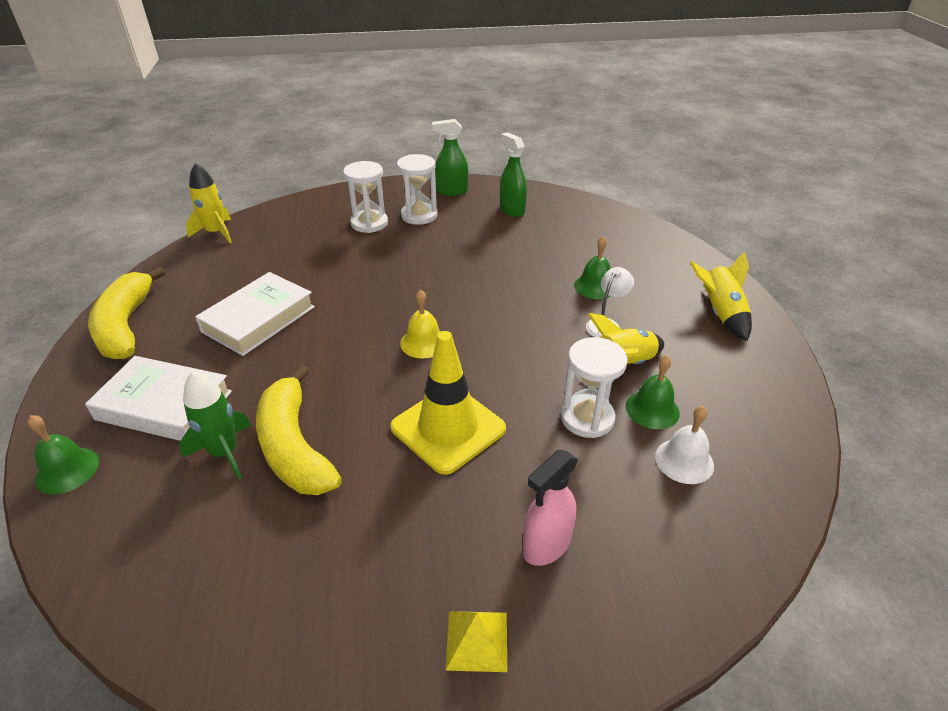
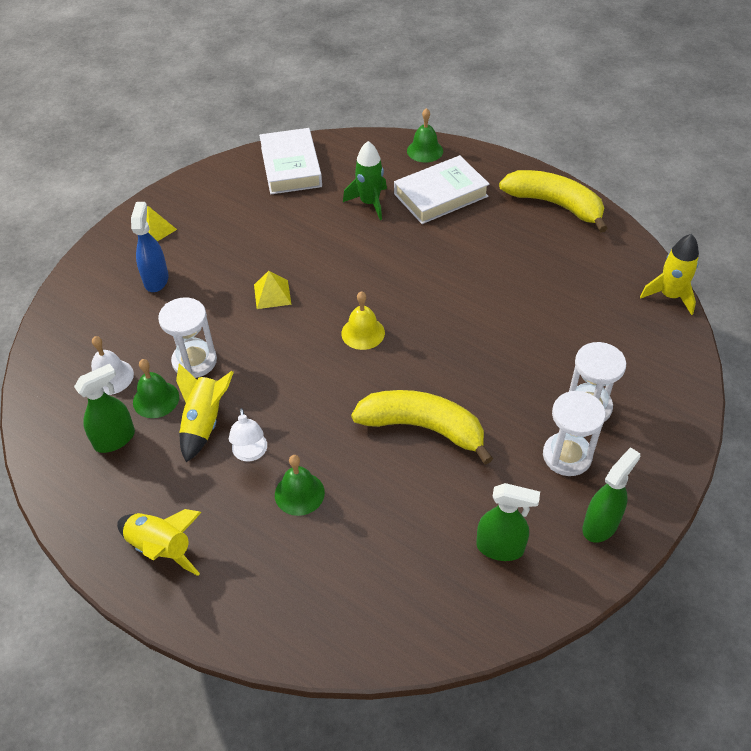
camera: 135 degrees right, 10 degrees up
white book [195,272,315,356] -> white book moved to [259,128,322,194]
yellow banana [256,365,342,495] -> yellow banana moved to [351,390,493,465]
yellow traffic cone [391,331,506,475] -> yellow pyramid [254,271,292,309]
pink spray bottle [522,450,578,566] -> blue spray bottle [131,202,169,292]
none -> green spray bottle [74,364,135,453]

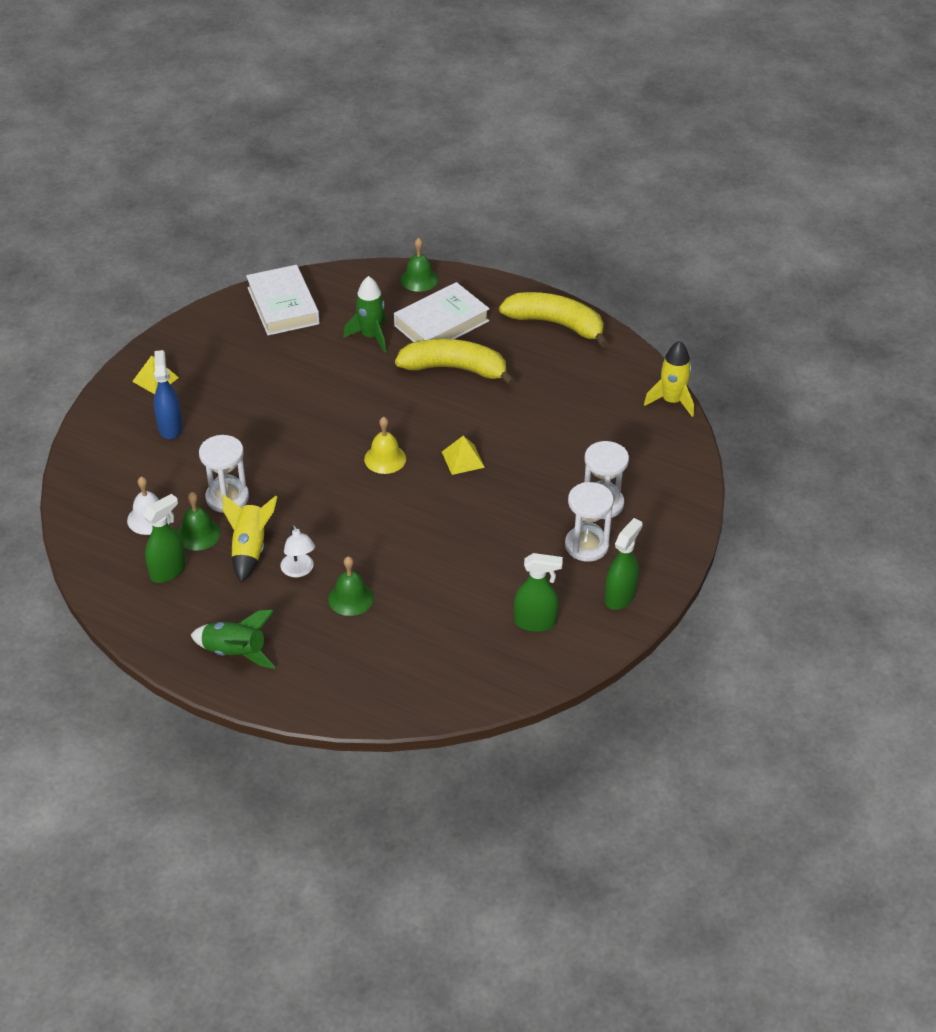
camera: 10 degrees left, 5 degrees down
yellow rocket [117,509,202,576] -> green rocket [191,610,275,669]
yellow pyramid [254,271,292,309] -> yellow pyramid moved to [442,436,485,475]
yellow banana [351,390,493,465] -> yellow banana moved to [395,339,515,386]

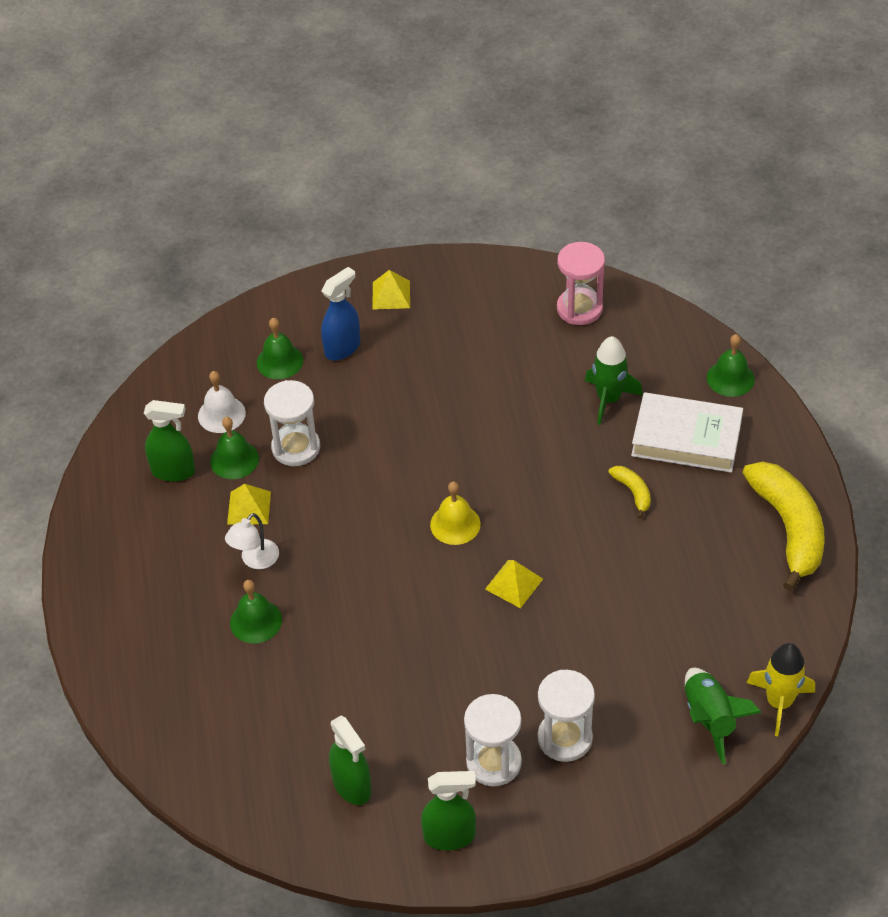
camera: 55 degrees right, 5 degrees up
green rocket [191,610,275,669] -> green rocket moved to [685,668,762,764]
yellow rocket [223,494,277,583] -> yellow pyramid [227,484,271,525]
white book [246,265,320,335] -> pink hourglass [557,242,605,325]
yellow banana [395,339,515,386] -> yellow banana [608,466,651,519], size x0.45
none -> green bell [257,318,303,379]

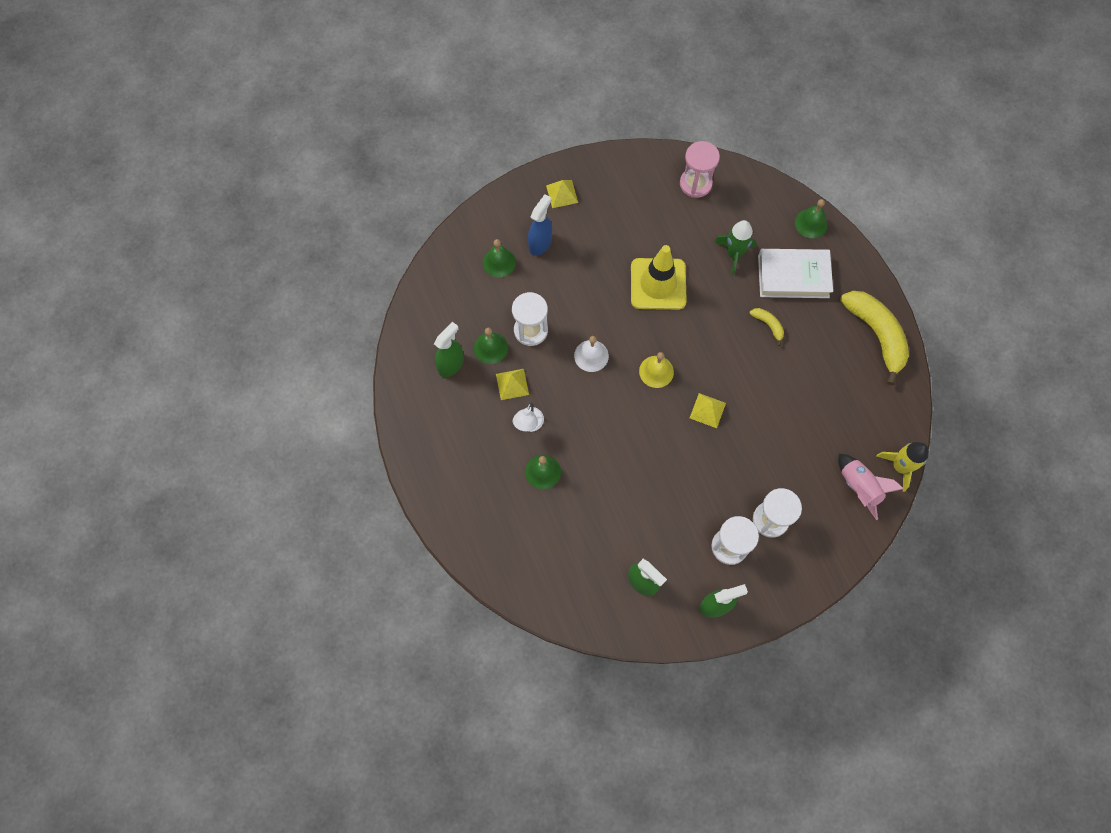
camera: 15 degrees left, 20 degrees up
green spray bottle [144,400,195,482] -> green spray bottle turned 45 degrees counterclockwise [434,322,464,377]
white bell [198,371,246,433] -> white bell moved to [574,336,609,372]
green rocket [685,668,762,764] -> pink rocket [838,454,904,520]
none -> yellow traffic cone [631,245,687,310]

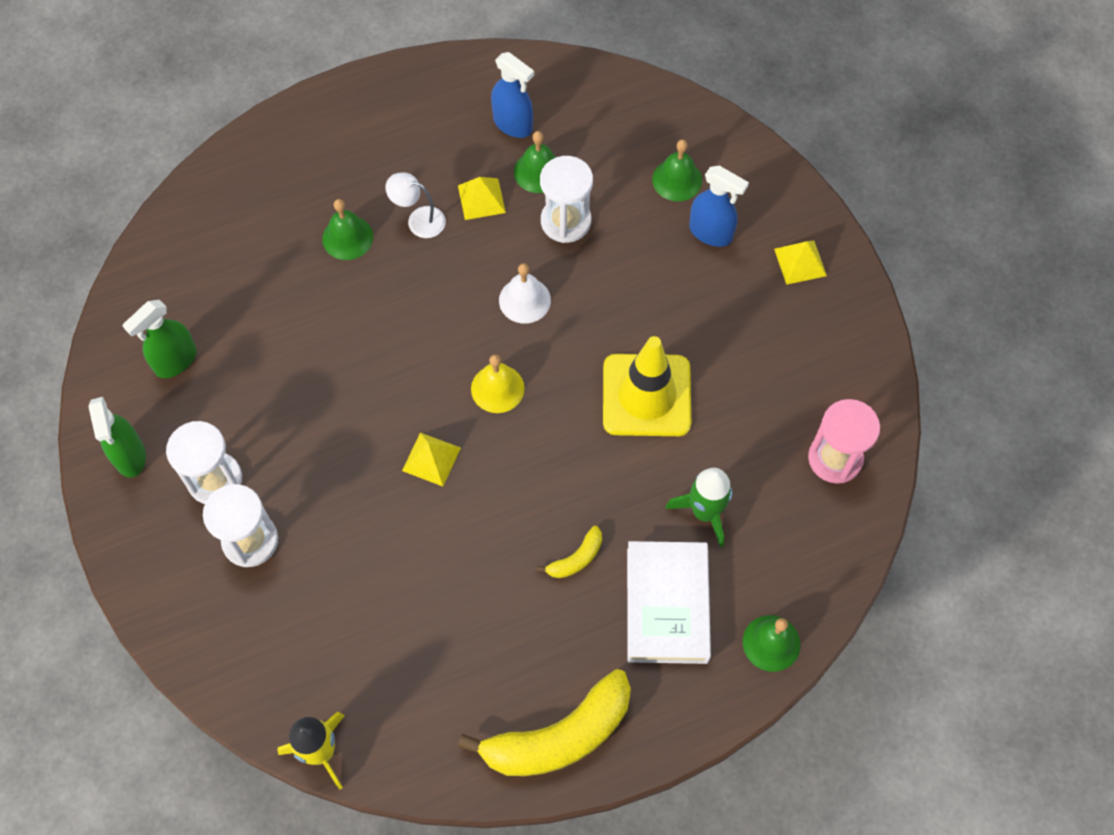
camera: 90 degrees right, 5 degrees down
green spray bottle [434,322,464,377] -> blue spray bottle [491,52,534,138]
pink rocket [838,454,904,520] -> none

